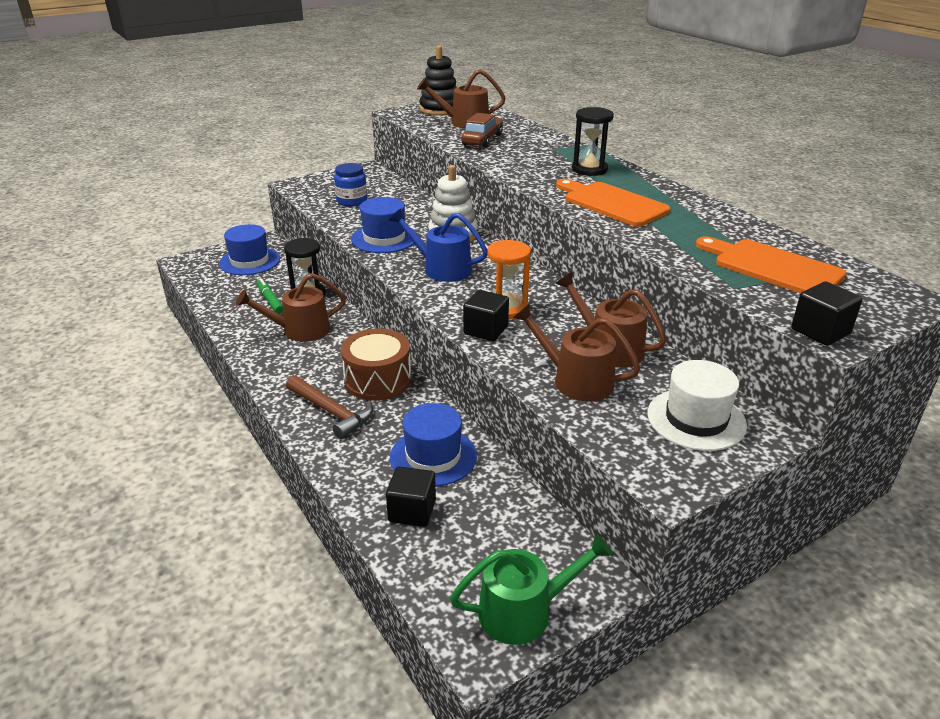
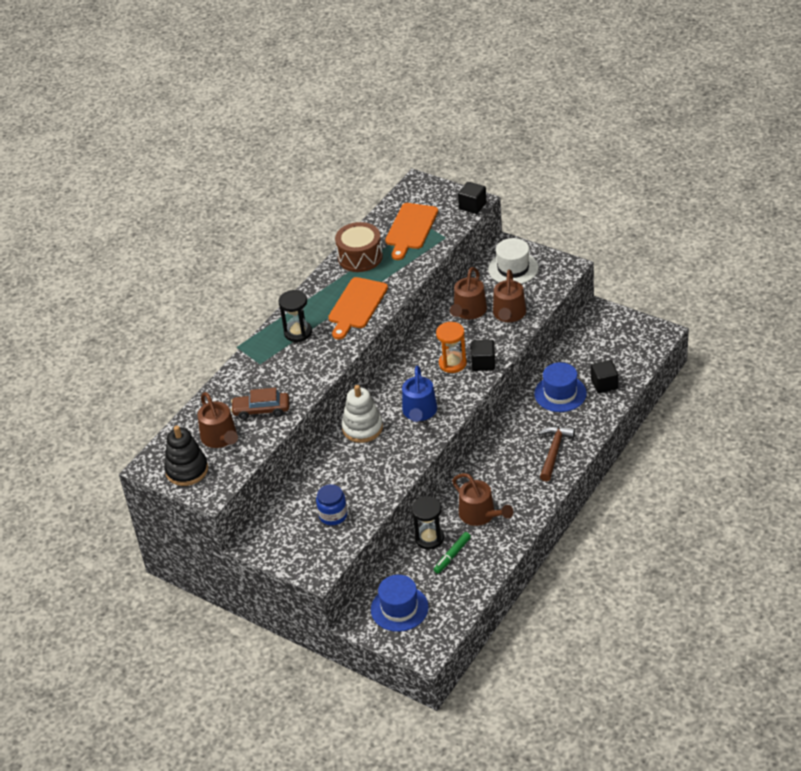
camera: 110 degrees left, 10 degrees up
brown drum [341,328,412,401] -> brown drum moved to [335,222,383,272]
blue hat [351,197,417,253] -> none
green watering can [450,533,613,645] -> none

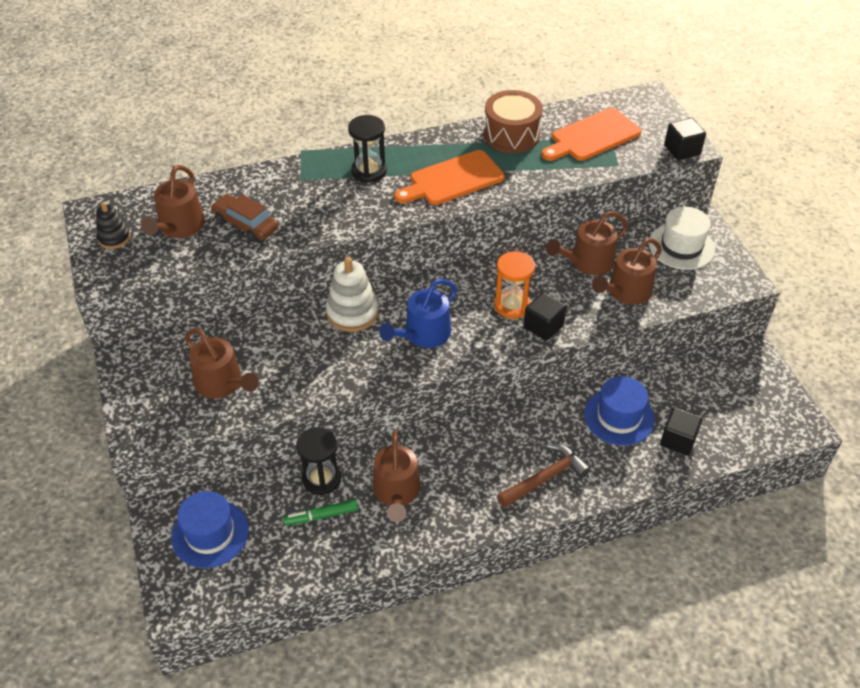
camera: 35 degrees right, 5 degrees up
black stacking toy [164,426,208,486] -> black stacking toy [96,202,130,249], size x0.60
blue jar [316,484,347,525] -> brown watering can [185,328,259,399]

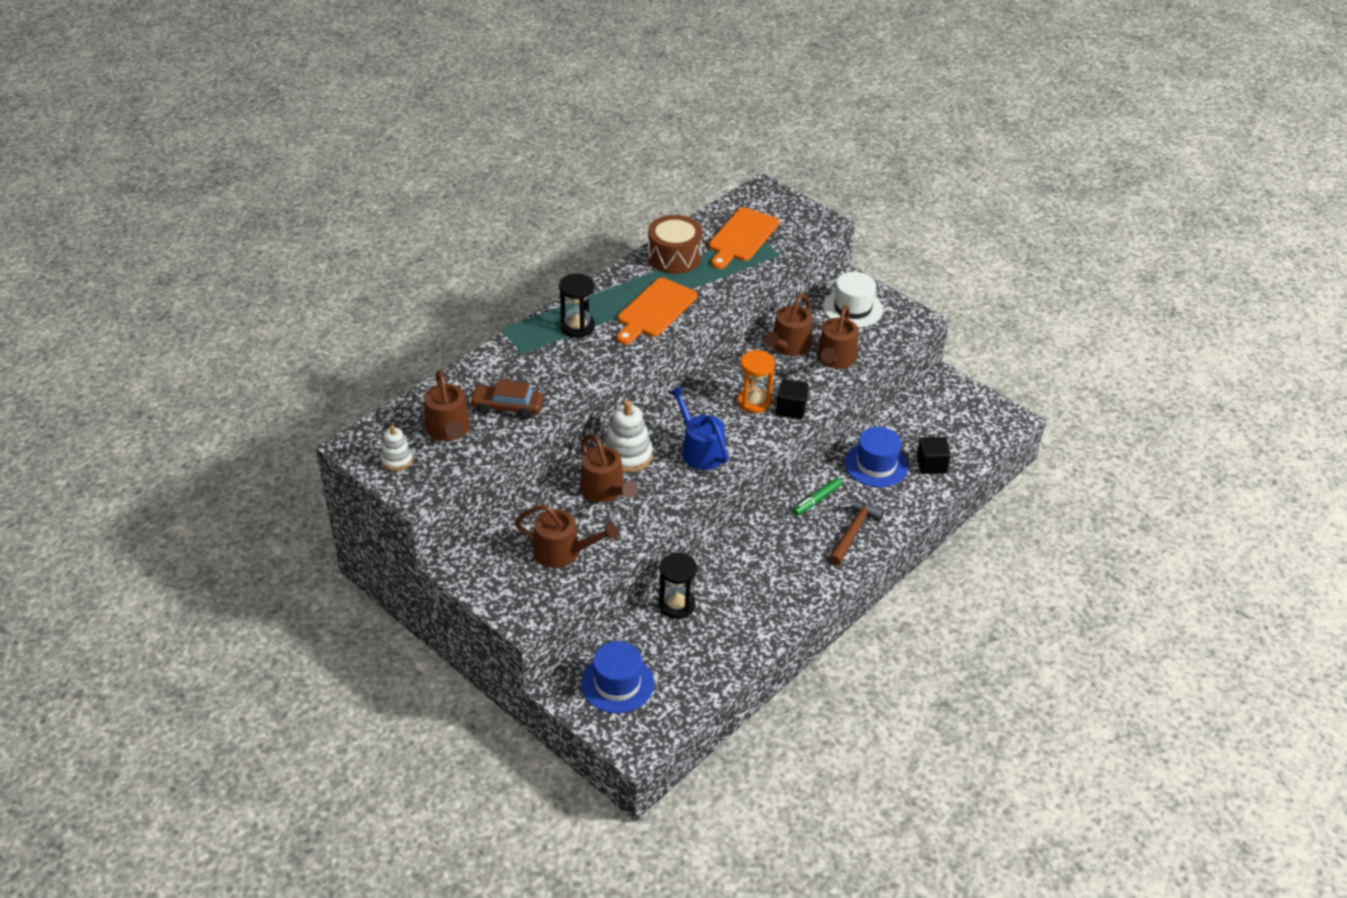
camera: 30 degrees left, 5 degrees down
black stacking toy [96,202,130,249] -> white stacking toy [380,425,413,471]
green marker [283,500,358,526] -> green marker moved to [793,478,842,516]
brown watering can [373,430,421,522] -> brown watering can moved to [580,434,638,502]
blue watering can [379,279,457,348] -> blue watering can turned 135 degrees clockwise [668,386,728,470]
black cube [664,118,706,160] -> none

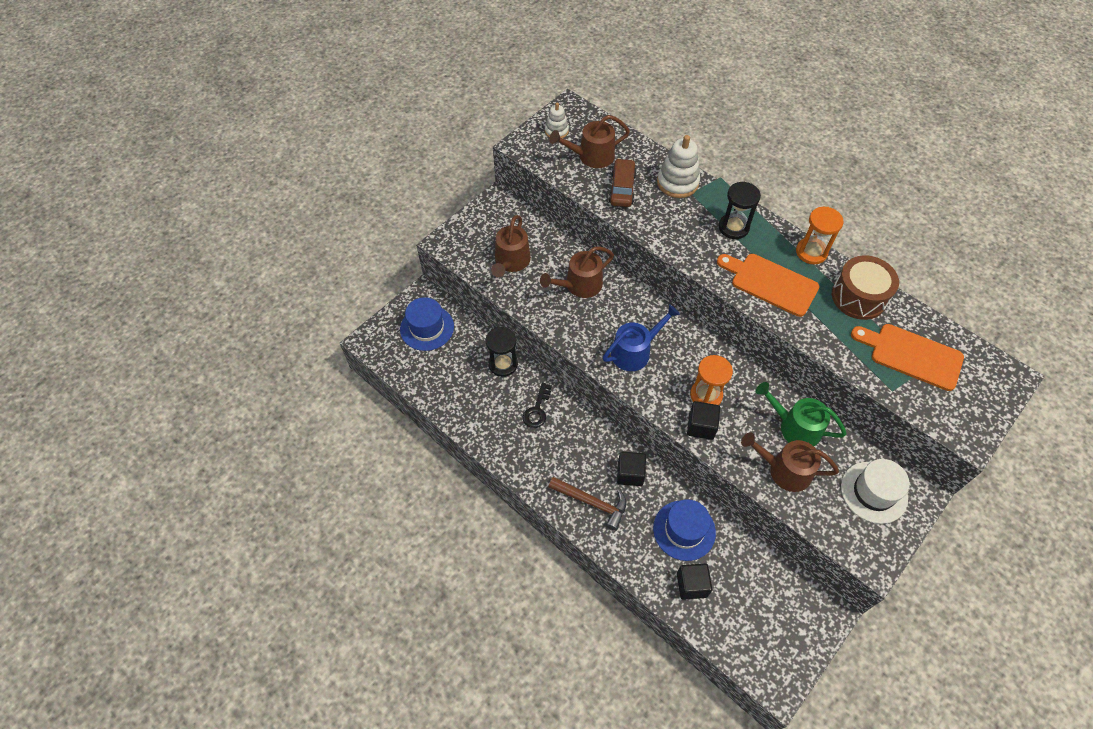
camera: 90 degrees right, 15 degrees up
white stacking toy [603,400,653,473] -> white stacking toy moved to [657,135,700,198]
brown watering can [764,294,812,356] -> green watering can [755,382,846,446]
green marker [793,478,842,516] -> black cube [617,451,646,486]
none -> black key [523,383,552,428]
none -> orange hourglass [796,207,844,265]

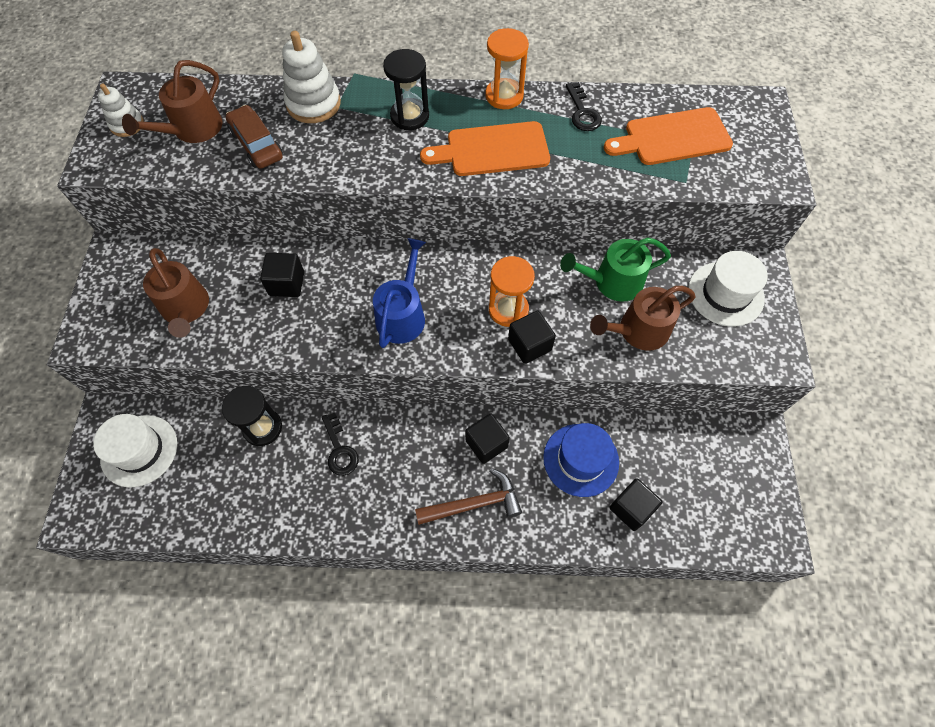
camera: 40 degrees left, 5 degrees up
blue hat [400,297,454,351] -> white hat [93,414,177,488]
brown watering can [540,246,614,298] -> black cube [260,253,304,297]
brown drum [832,255,899,320] -> black key [566,82,602,131]

